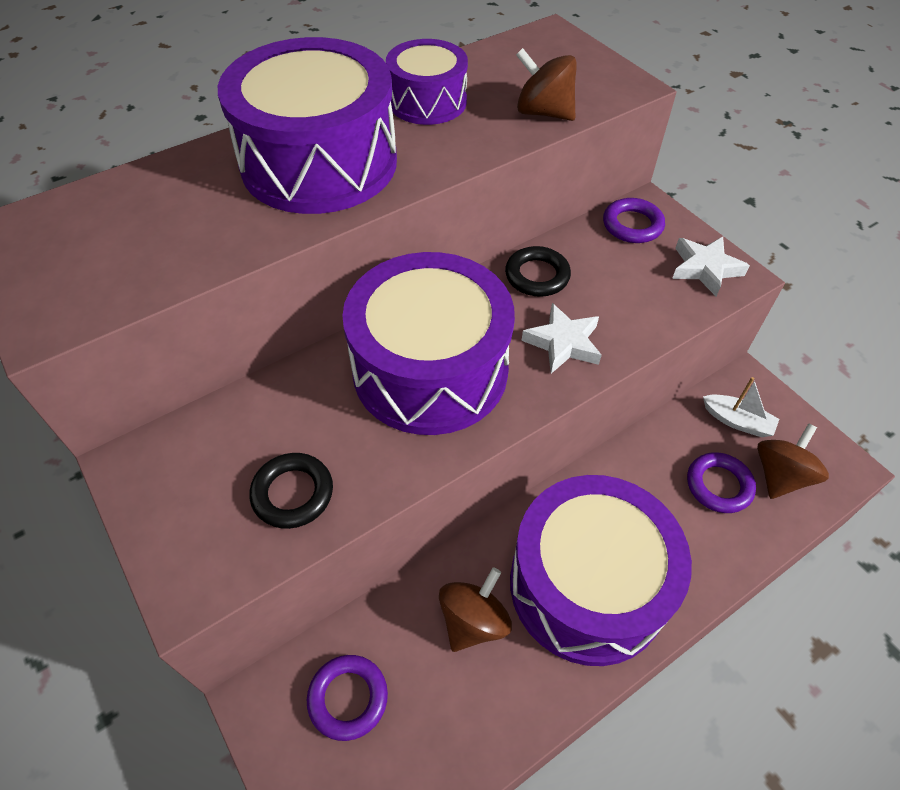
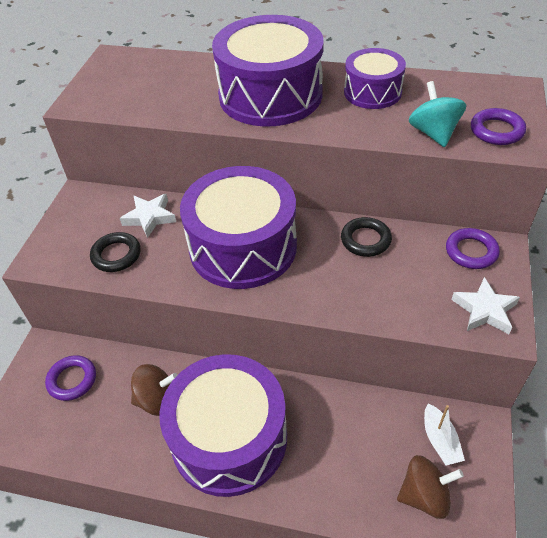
camera: 50 degrees right, 5 degrees down
brown spinning top [516,48,577,121] -> turquoise spinning top [409,81,466,147]
white star [522,303,602,374] -> white star moved to [120,194,176,238]
purple ring [687,452,756,513] -> purple ring moved to [471,108,526,145]

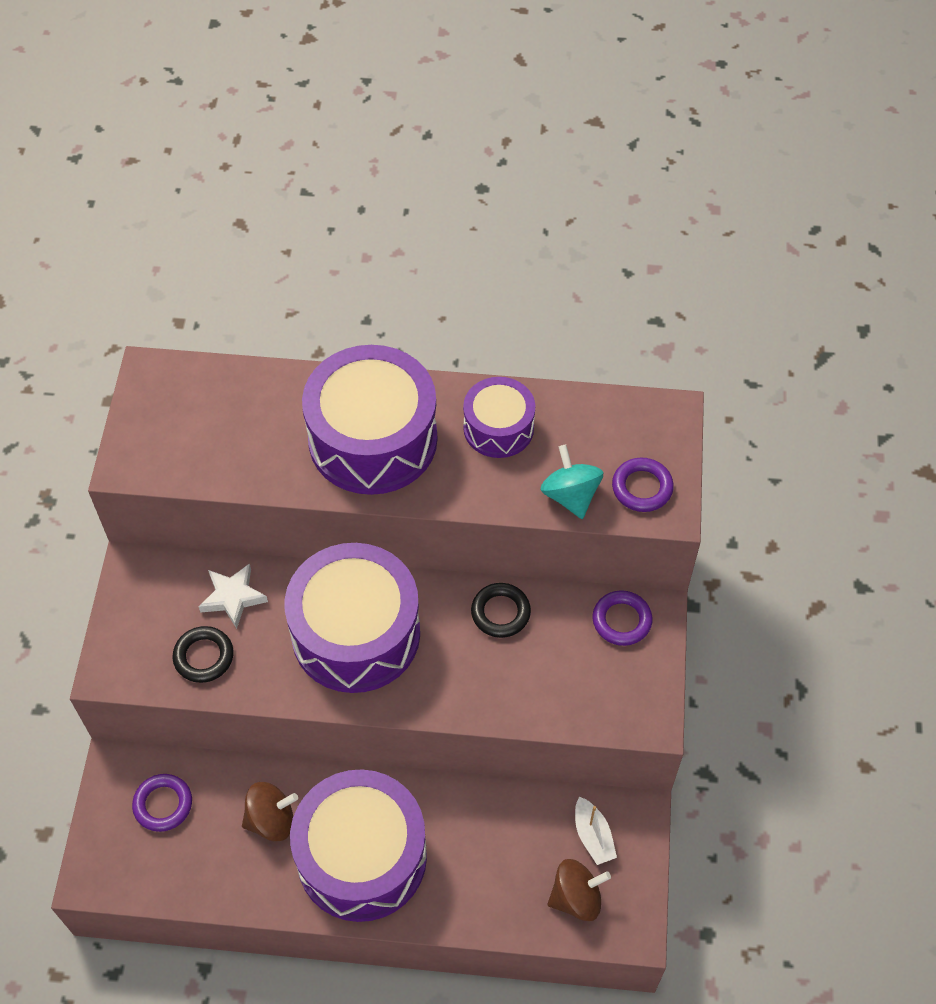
camera: 10 degrees left, 10 degrees up
white star [452,277,520,334] -> none

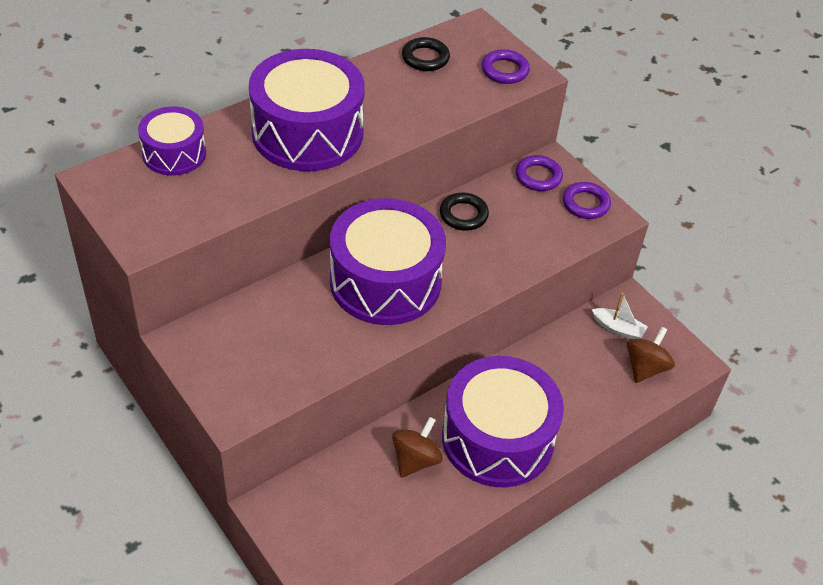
camera: 45 degrees left, 10 degrees down
purple ring [132,774,192,832] -> purple ring moved to [563,182,611,219]
black ring [173,626,233,683] -> black ring moved to [402,37,450,71]
white star [199,563,268,629] -> none
purple drum [463,377,535,458] -> purple drum moved to [138,106,206,176]
turquoise spinning top [540,445,603,519] -> none

